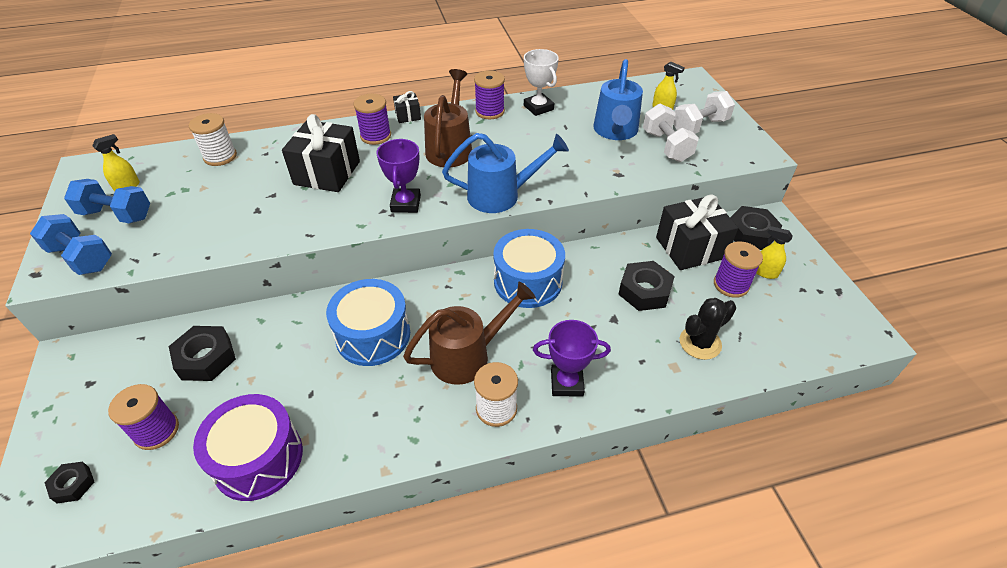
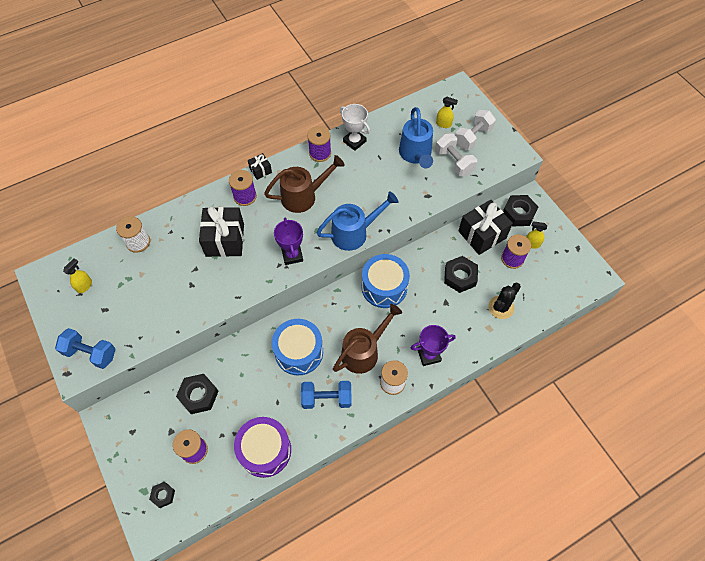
camera: 15 degrees left, 15 degrees up
blue dumbbell [64,179,150,223] -> blue dumbbell moved to [301,381,352,409]
brown watering can [424,69,472,167] -> brown watering can turned 75 degrees clockwise [264,155,345,213]

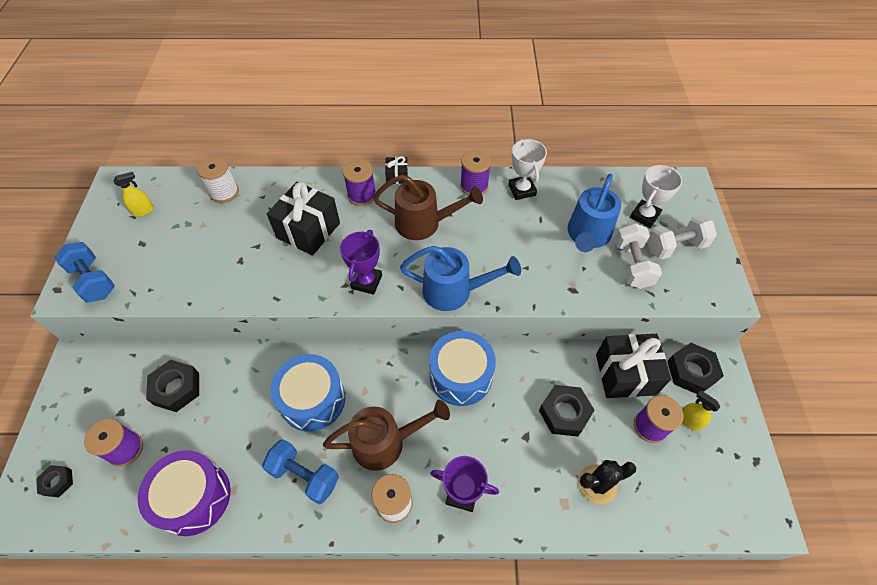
camera: 30 degrees right, 5 degrees down
yellow spray bottle [436,97,458,128] -> white trophy [630,165,682,228]

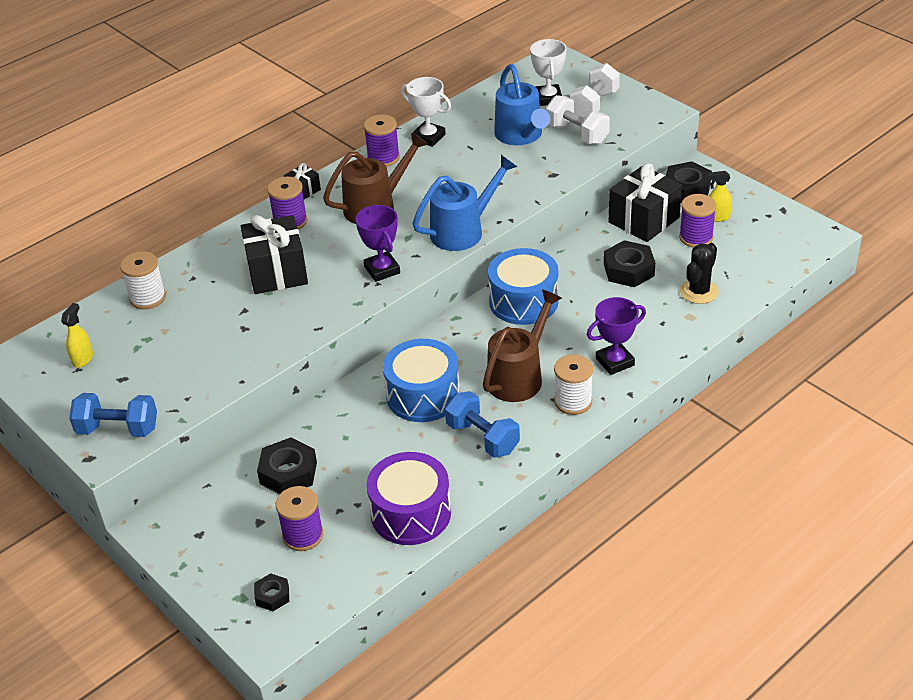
camera: 40 degrees left, 15 degrees down
blue dumbbell [262,439,339,504] -> blue dumbbell turned 60 degrees clockwise [445,391,520,458]

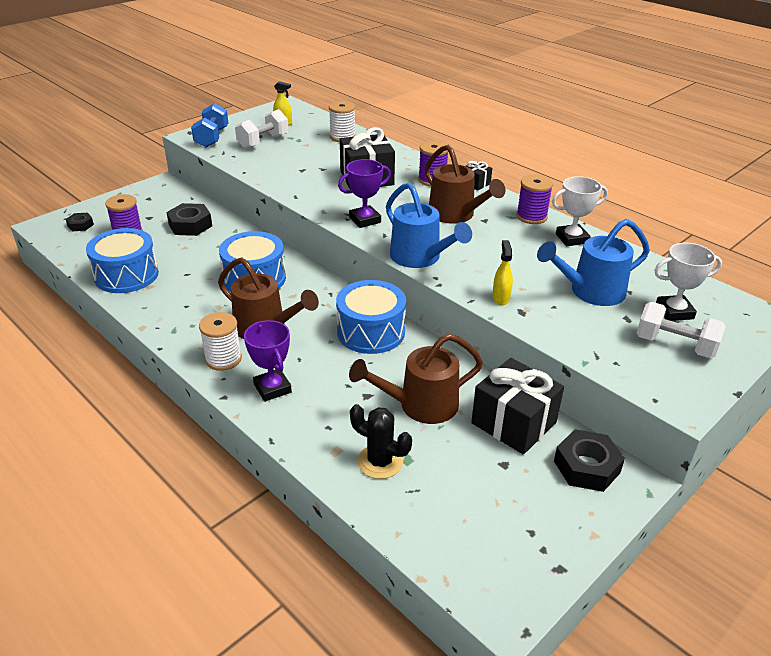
camera: 85 degrees right, 5 degrees down
purple drum [367,452,451,545] -> blue drum [86,228,159,293]
white trophy [401,77,451,147] -> white trophy turned 45 degrees clockwise [552,176,608,246]
blue dumbbell [445,391,520,458] -> none
white dumbbell [546,95,610,145] -> white dumbbell moved to [235,109,289,149]
black nut [604,240,655,287] -> brown watering can [349,333,483,424]
purple spool [679,194,716,248] -> none
yellow spray bottle [708,171,732,222] -> yellow spray bottle moved to [492,240,513,305]

